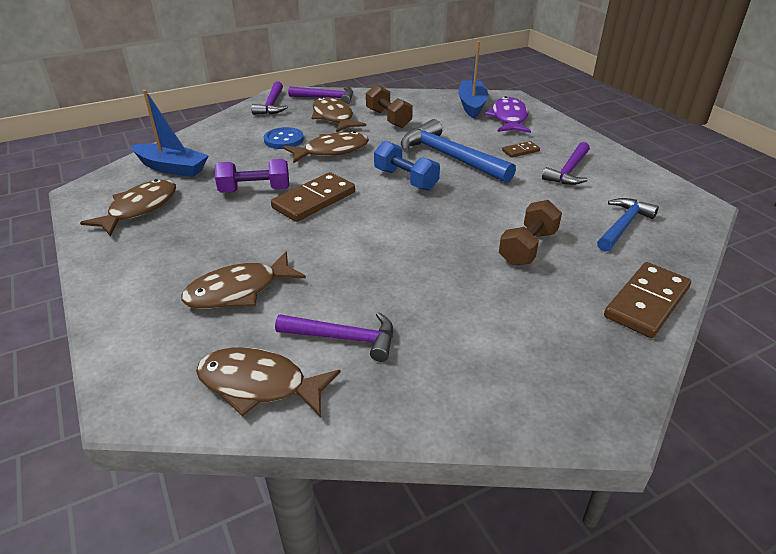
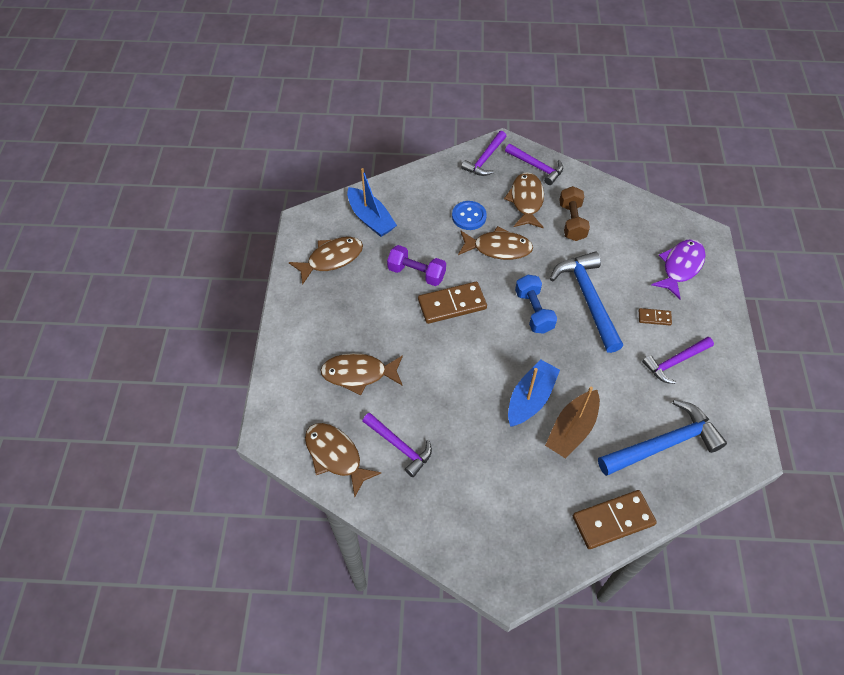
camera: 30 degrees right, 20 degrees up
blue boat [458,41,488,118] -> blue boat moved to [508,359,560,427]
brown dumbbell [499,200,562,266] -> brown boat [545,387,600,459]
blue hammer [597,198,659,252] -> blue hammer [598,400,727,476], size x1.59

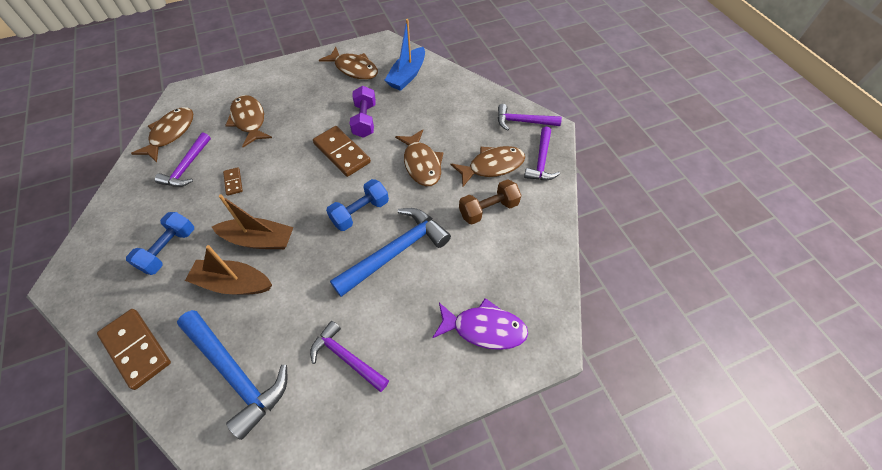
camera: 65 degrees right, 0 degrees up
blue button [452,201,487,230] -> none
blue boat [508,359,560,427] -> brown boat [212,195,294,249]
brown domino [639,308,672,326] -> brown domino moved to [223,167,243,196]
none -> blue dumbbell [126,212,194,275]

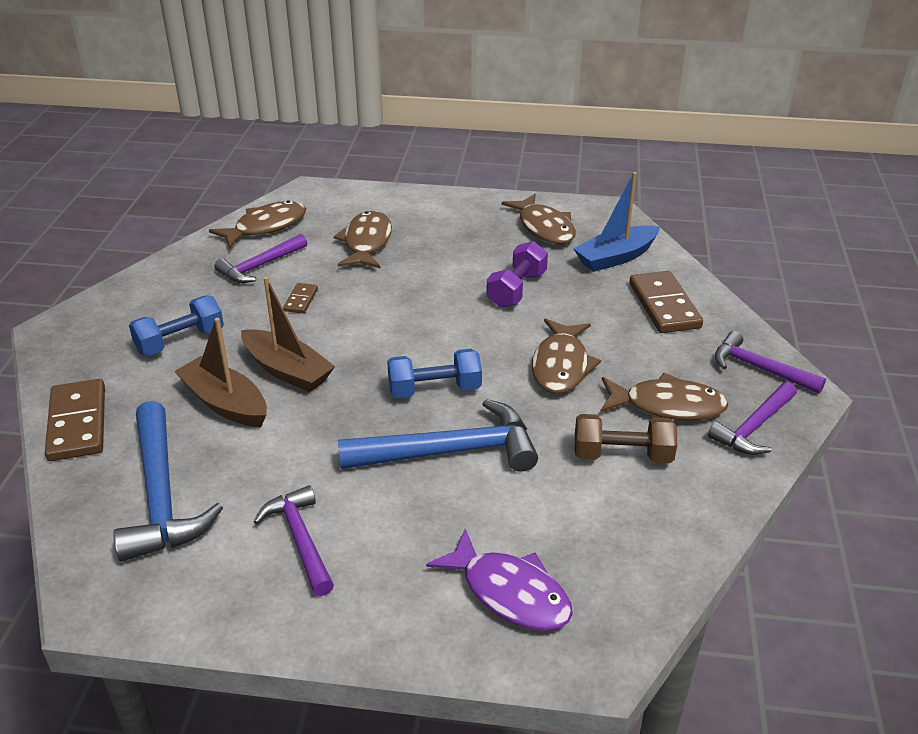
camera: 30 degrees right, 20 degrees down
brown domino [313,126,371,177] -> brown domino moved to [629,271,703,333]

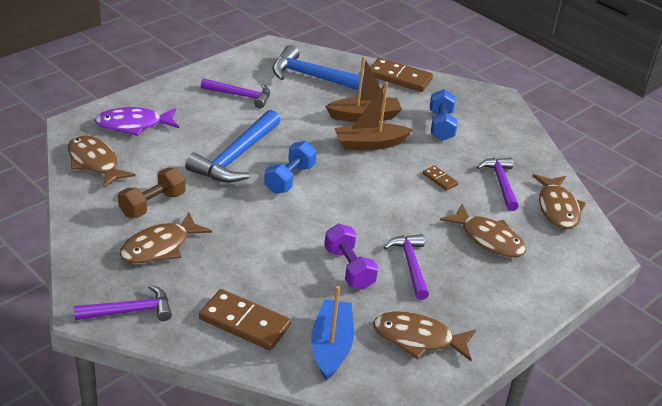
camera: 125 degrees right, 0 degrees up
brown fish [532,319,601,394] -> brown fish moved to [68,135,135,188]
purple hammer [708,382,797,455] -> purple hammer moved to [384,234,429,300]

